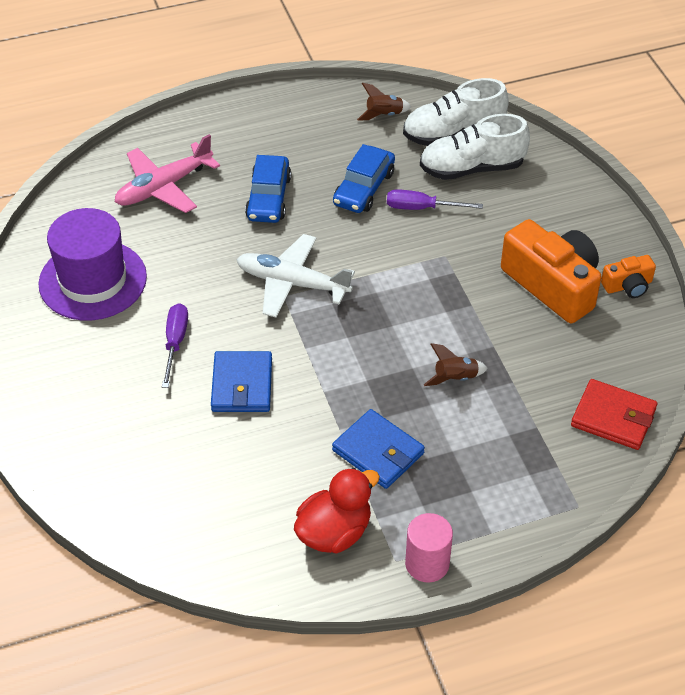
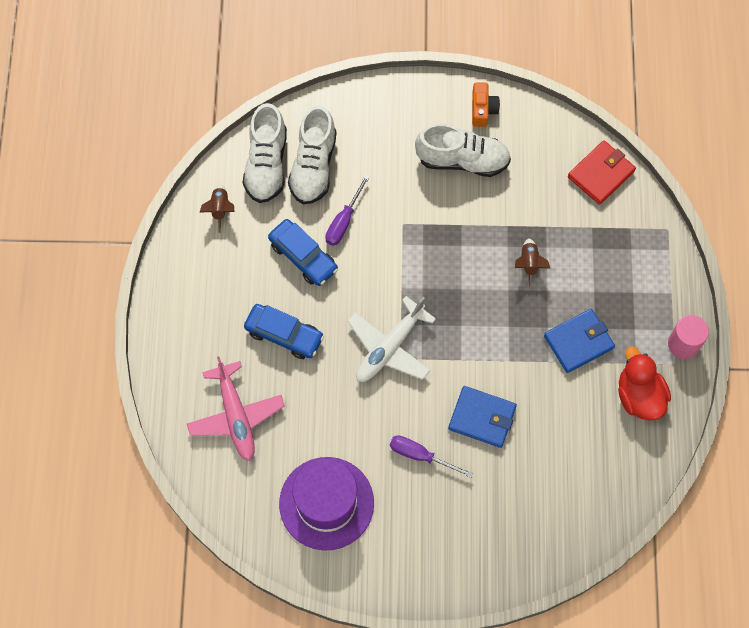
camera: 70 degrees left, 20 degrees up
orange camera [501,219,601,323] -> white shoe [415,124,511,177]

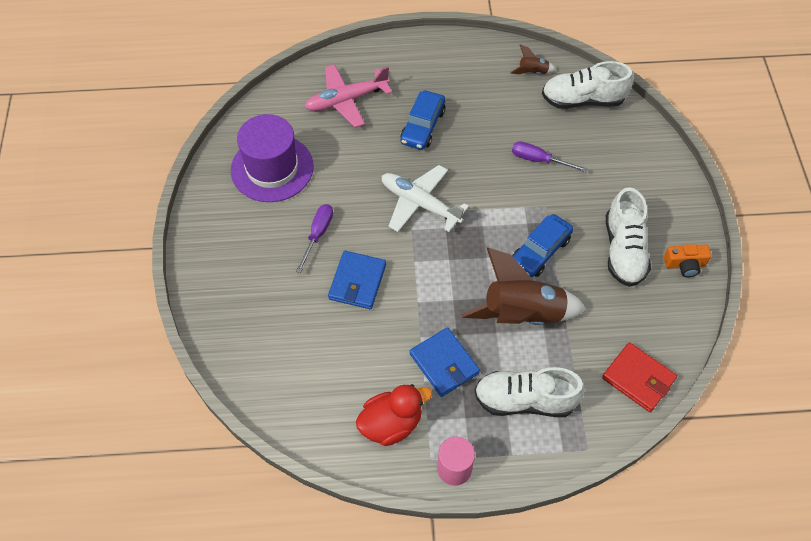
camera: 85 degrees right, 10 degrees down
blue car [268,219,338,286] -> blue car moved to [512,214,573,278]
white shoe [288,105,336,204] -> white shoe moved to [474,367,585,417]
brown rocket [515,239,550,288] -> brown rocket [461,248,586,325], size x2.27

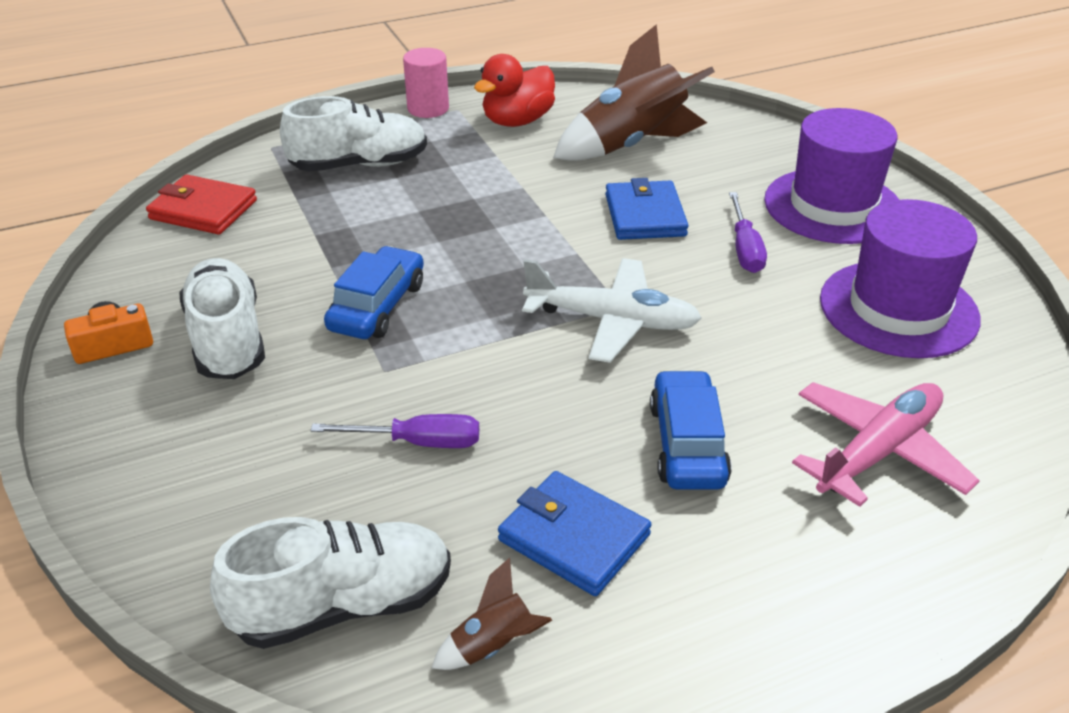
camera: 160 degrees right, 20 degrees down
blue wallet [410,327,480,397] -> blue wallet moved to [498,471,651,596]
brown rocket [461,248,586,325] -> brown rocket moved to [553,24,715,161]
none -> purple hat [764,108,899,244]

